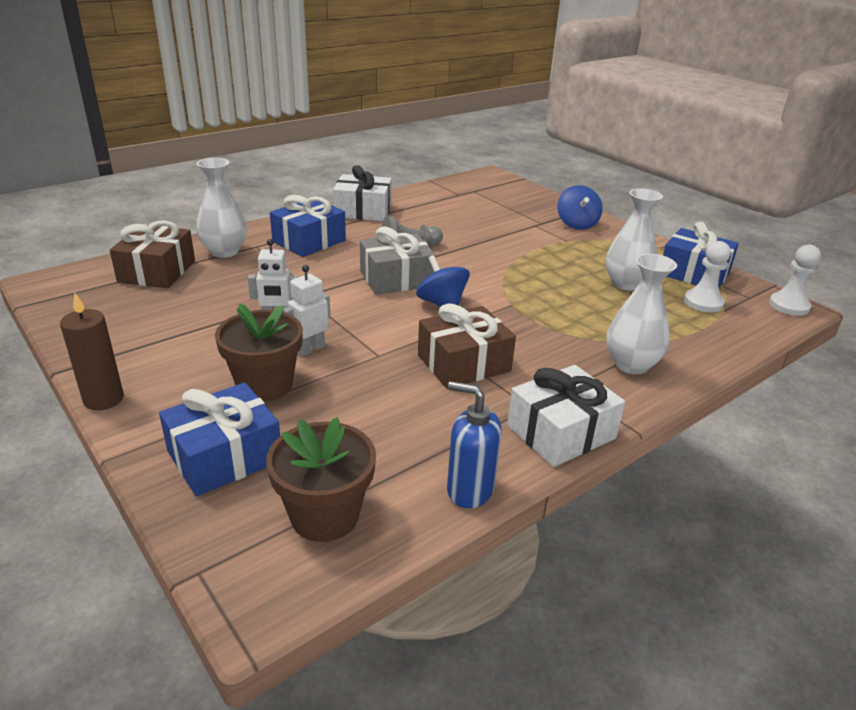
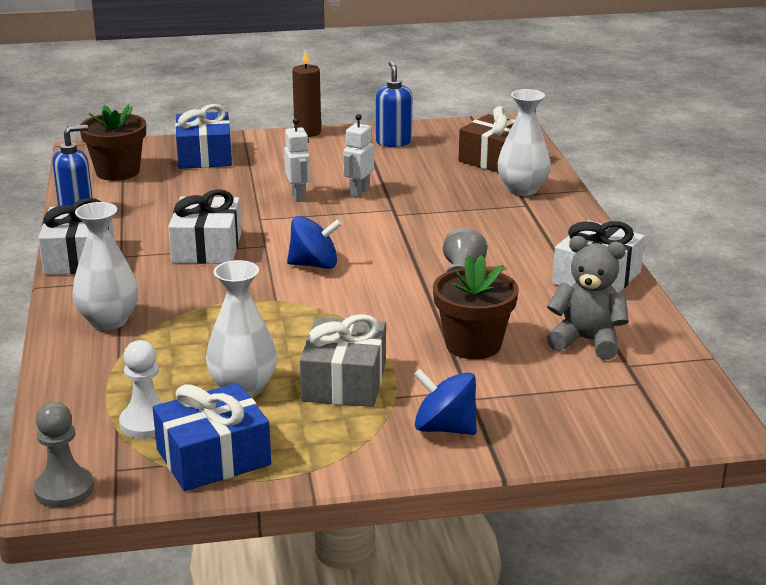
camera: 120 degrees right, 5 degrees down
brown flower pot [215,304,303,402] -> brown flower pot moved to [433,255,519,359]
blue gift [270,195,346,257] -> none
grey gift [360,227,435,295] -> grey gift moved to [300,314,386,407]
brown gift [418,303,516,389] -> white gift [168,189,242,264]
white pawn [769,245,821,316] -> grey pawn [34,402,94,508]
none -> blue soap dispenser [376,61,412,147]
none -> grey teddy bear [547,236,629,360]

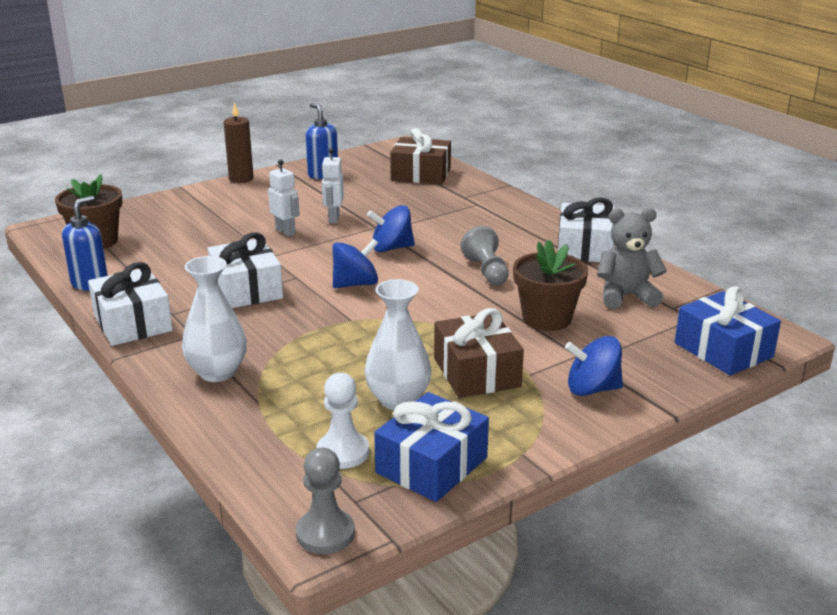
camera: 25 degrees left, 0 degrees up
blue gift [175,104,232,169] -> blue gift moved to [675,286,781,376]
grey gift [300,314,386,407] -> brown gift [434,308,524,398]
white vase [498,89,551,196] -> none
none -> blue spinning top [367,205,415,252]

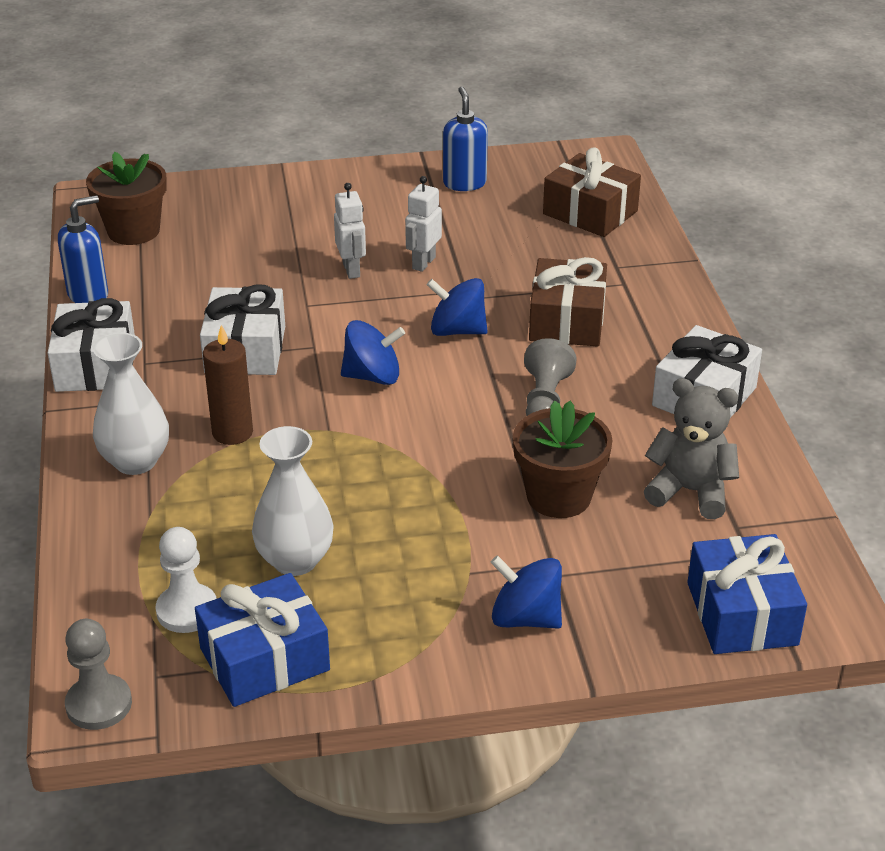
camera: 25 degrees right, 10 degrees up
brown candle [223,102,254,183] -> brown candle moved to [203,325,253,445]
brown gift [434,308,524,398] -> brown gift moved to [529,257,607,347]

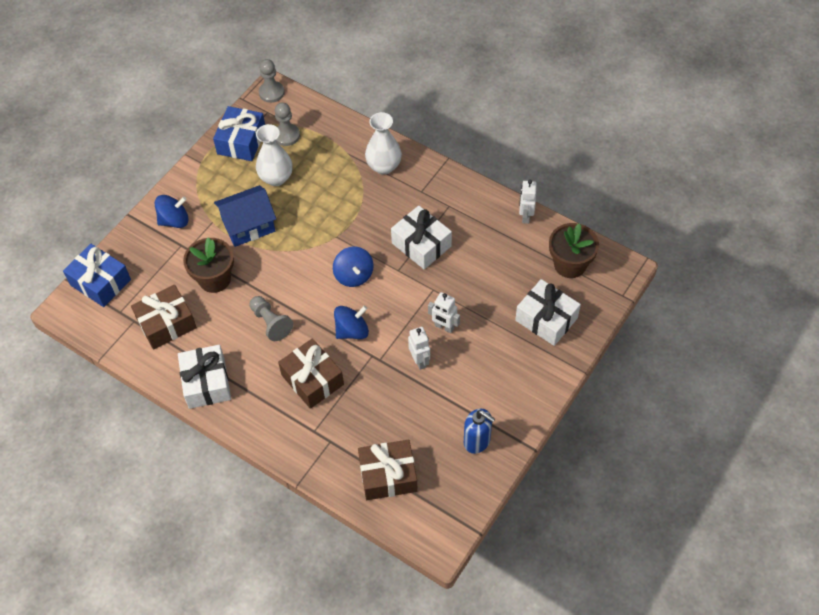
camera: 135 degrees right, 20 degrees up
white gift [48,298,135,392] -> white gift moved to [515,279,581,346]
blue soap dispenser [58,195,108,303] -> white robot [519,180,537,224]
white pawn [156,527,217,633] -> grey pawn [275,102,300,146]
brown candle [203,325,253,445] -> none
blue spinning top [341,320,405,385] -> blue spinning top turned 60 degrees counterclockwise [333,246,374,287]
grey teddy bear [644,378,739,519] -> brown gift [131,285,197,349]
none -> blue house [214,185,276,247]

